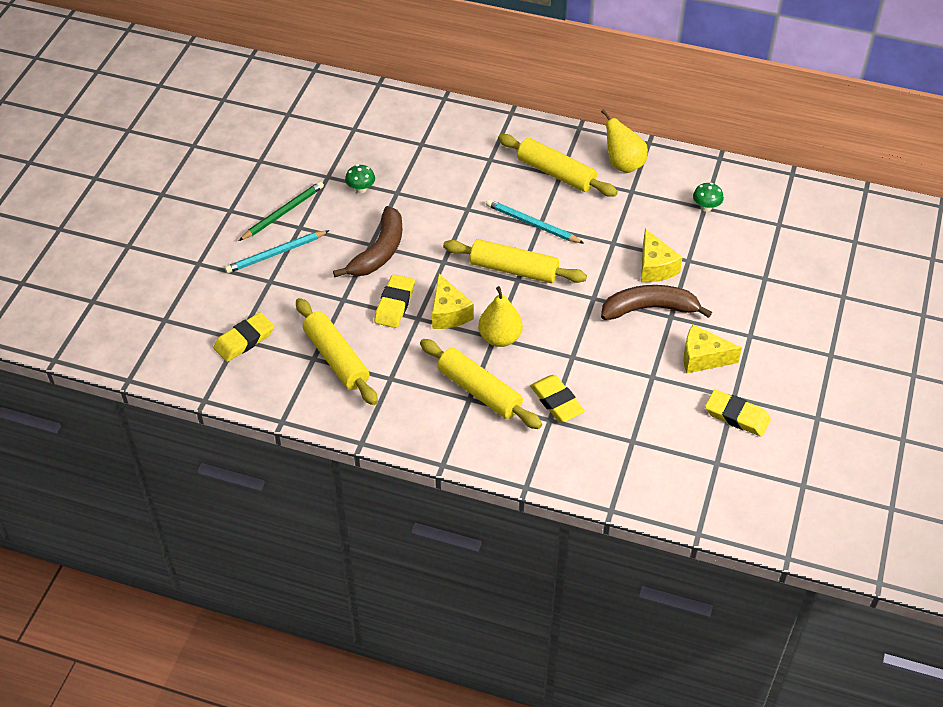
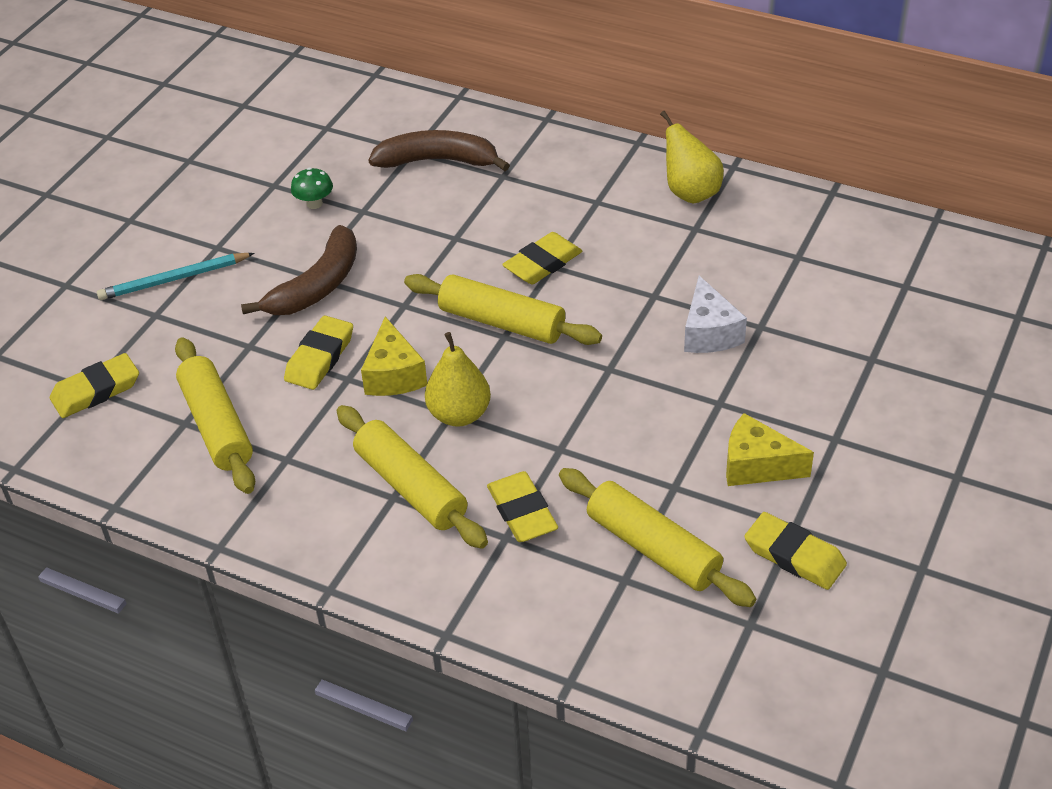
camera: 10 degrees right, 5 degrees down
green pencil [239,181,324,241] -> none
turquoise pencil [486,199,584,244] -> yellow eraser [502,232,582,284]
yellow rolling pin [498,134,618,197] -> yellow rolling pin moved to [559,468,756,607]
brown banana [601,285,712,320] -> brown banana moved to [369,130,510,171]
yellow cheese [641,229,683,282] -> white cheese [684,276,747,353]
green mushroom [693,183,724,212] -> none

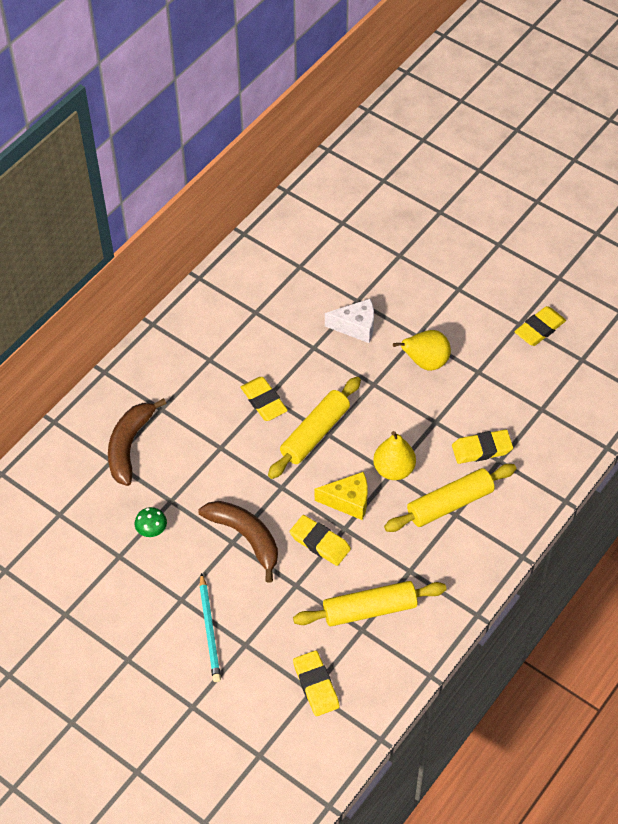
camera: 80 degrees left, 10 degrees up
yellow rolling pin [559,468,756,607] -> none
yellow pear [660,111,724,204] -> yellow pear moved to [393,330,451,371]
yellow cheese [726,413,814,486] -> none

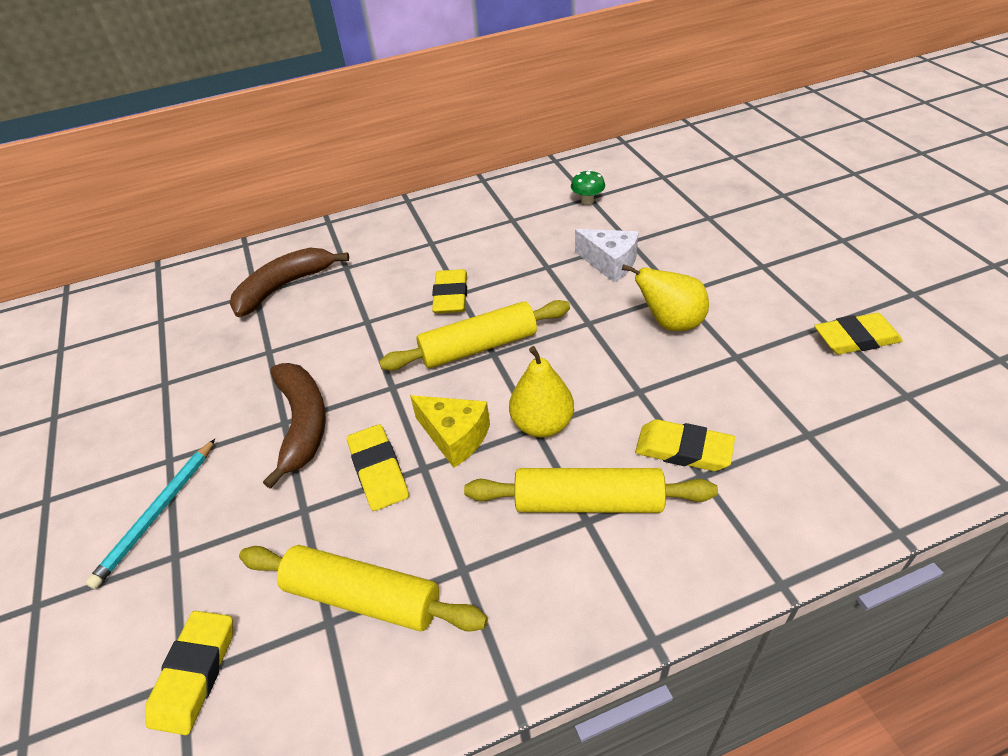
camera: 35 degrees right, 10 degrees down
green mushroom [135,507,167,537] -> green mushroom moved to [571,170,605,205]

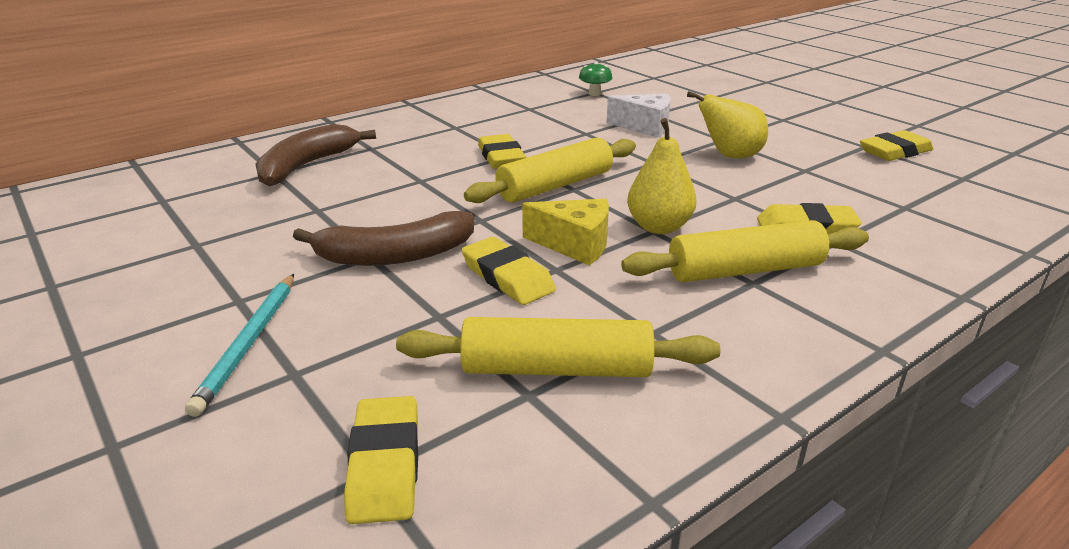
camera: 20 degrees left, 15 degrees down
brown banana [263,363,326,489] -> brown banana turned 105 degrees clockwise [293,211,474,266]

